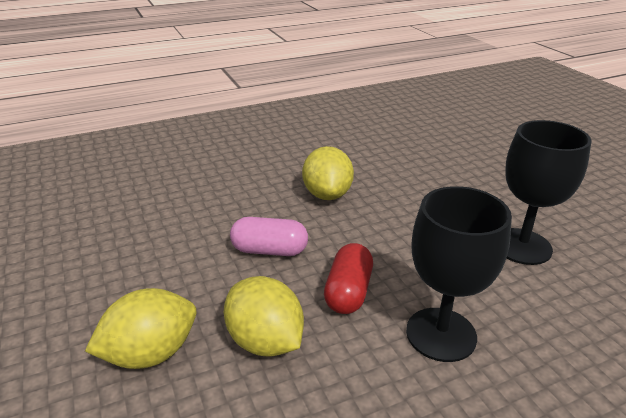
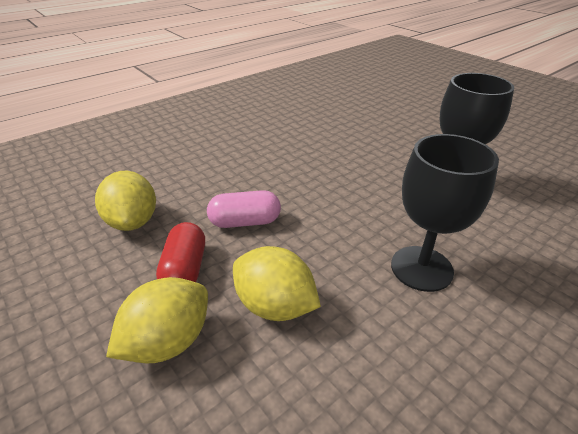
camera: 15 degrees left, 5 degrees up
yellow lemon [302,146,354,200] -> yellow lemon moved to [95,171,156,231]
red capsule [324,243,373,314] -> red capsule moved to [156,222,205,282]

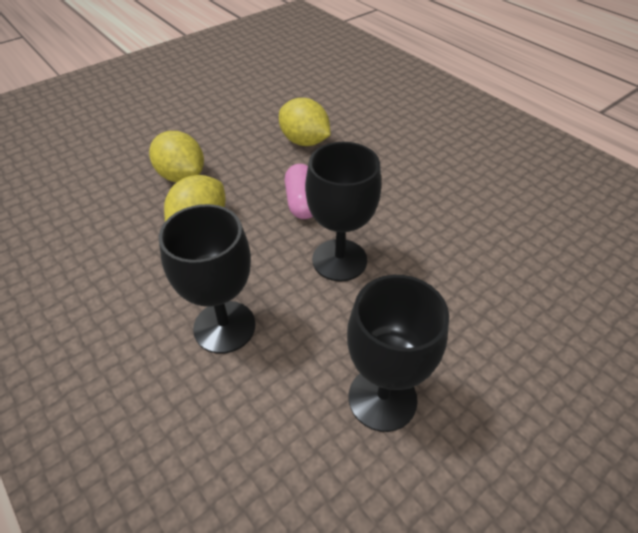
camera: 90 degrees right, 10 degrees up
yellow lemon [95,171,156,231] -> yellow lemon turned 60 degrees clockwise [279,98,331,146]
red capsule [156,222,205,282] -> none
none -> black goblet [305,142,381,282]

